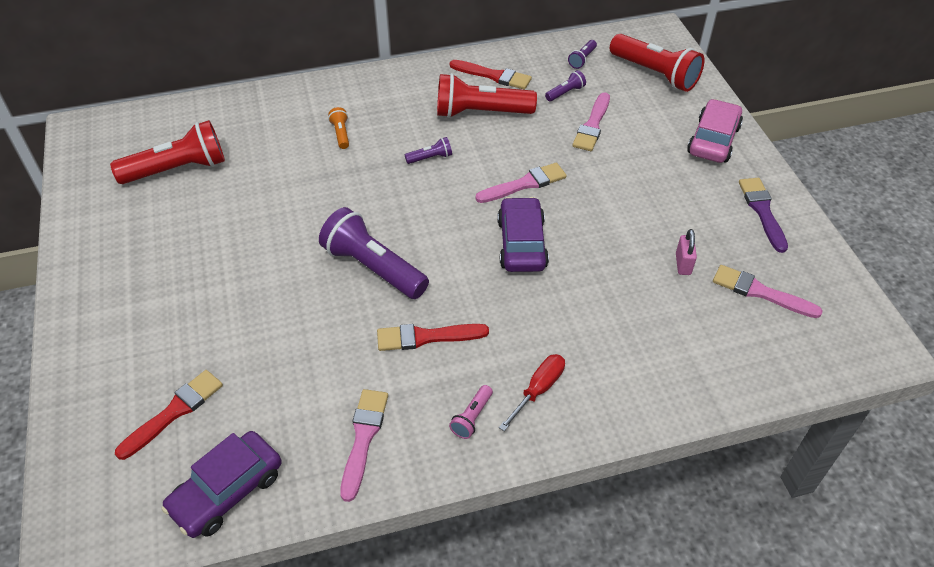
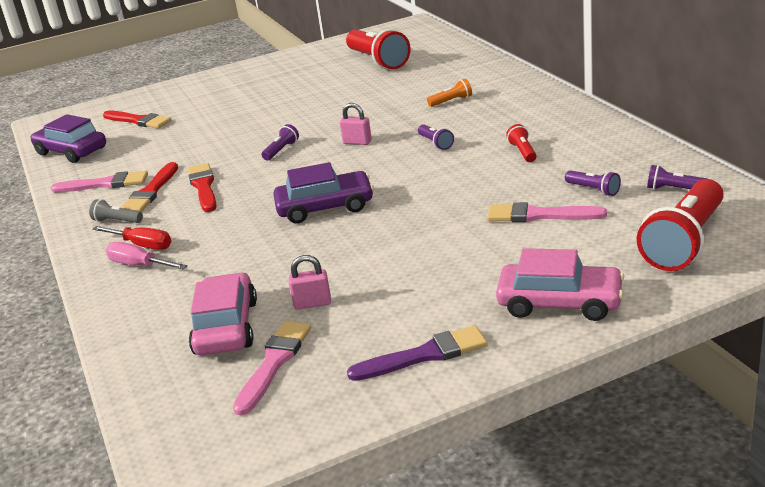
camera: 85 degrees right, 20 degrees down
purple flashlight [319,207,429,299] -> purple flashlight [262,124,299,161], size x0.45
red flashlight [437,73,537,118] -> red flashlight [506,124,536,162], size x0.45
pink flashlight [449,385,493,439] -> grey flashlight [89,199,143,223]
red brush [450,60,532,90] -> red brush moved to [121,162,178,212]
pink brush [475,162,567,203] -> none
none -> pink screwdriver [106,242,188,269]
none -> pink car [189,272,257,355]
none -> pink padlock [340,103,372,145]

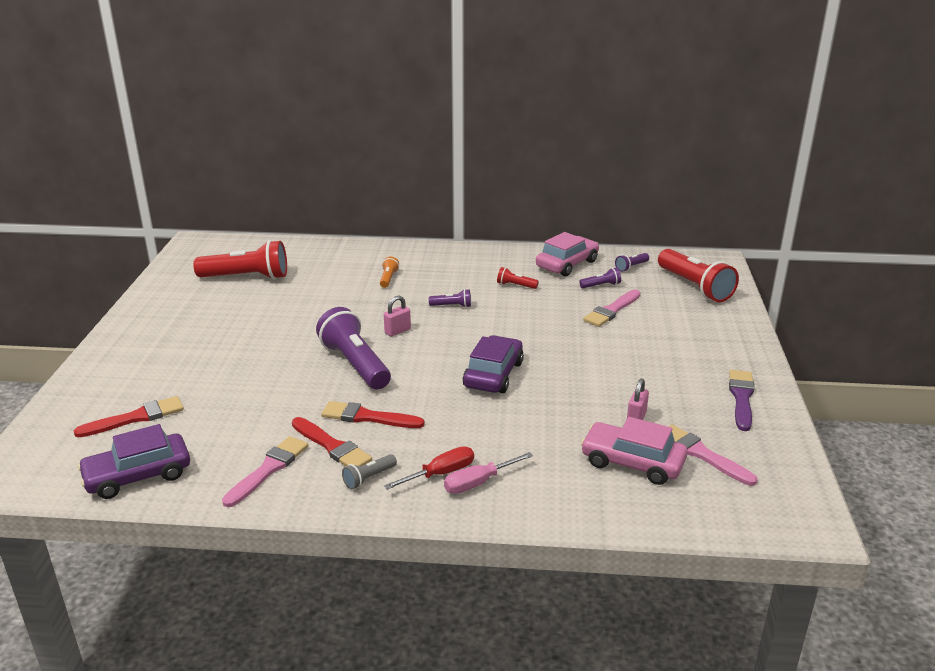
camera: 65 degrees left, 0 degrees up
purple flashlight [262,124,299,161] -> purple flashlight [316,307,391,390], size x2.23
pink car [496,248,625,321] -> pink car moved to [536,232,599,276]

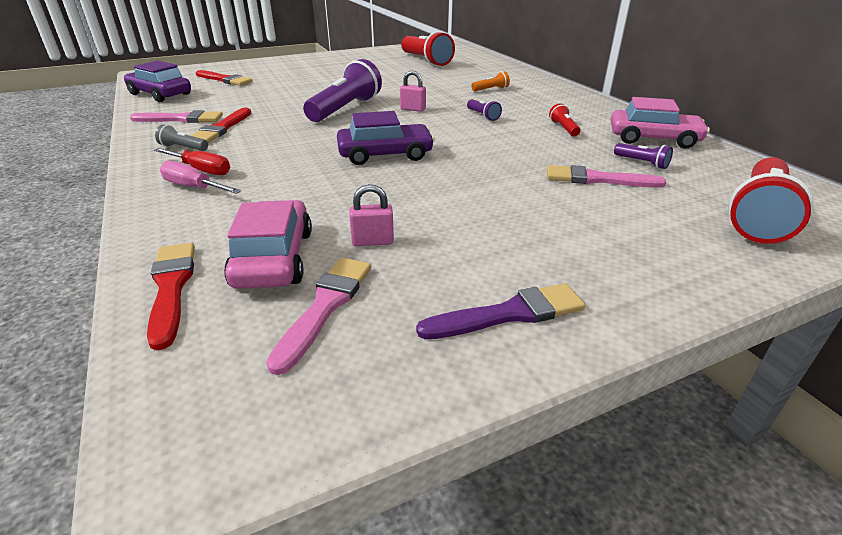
camera: 60 degrees right, 5 degrees up
red brush [321,401,424,428] -> red brush moved to [147,243,195,351]
purple flashlight [615,253,649,272] -> none

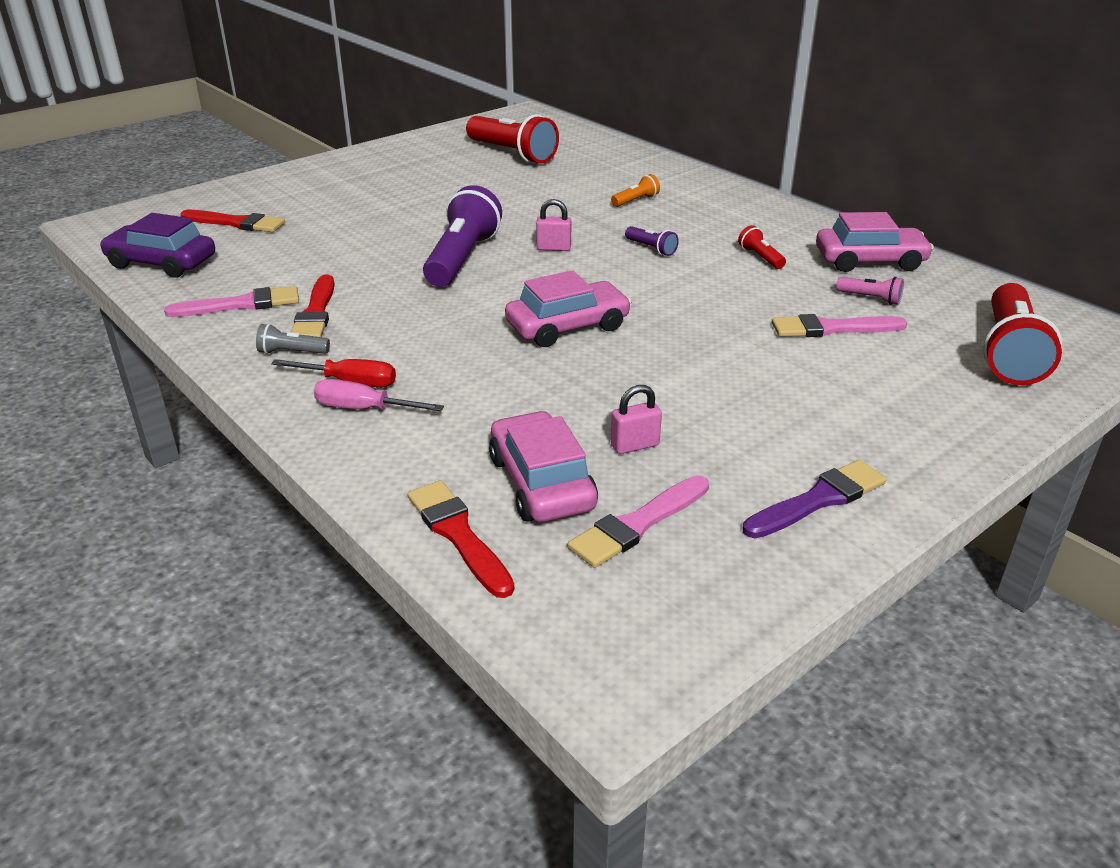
camera: 15 degrees left, 0 degrees up
pink brush [266,258,371,375] -> pink brush turned 135 degrees counterclockwise [568,475,709,568]
purple car [337,111,435,165] -> pink car [505,270,631,347]
purple flashlight [614,143,673,169] -> pink flashlight [836,277,904,305]

